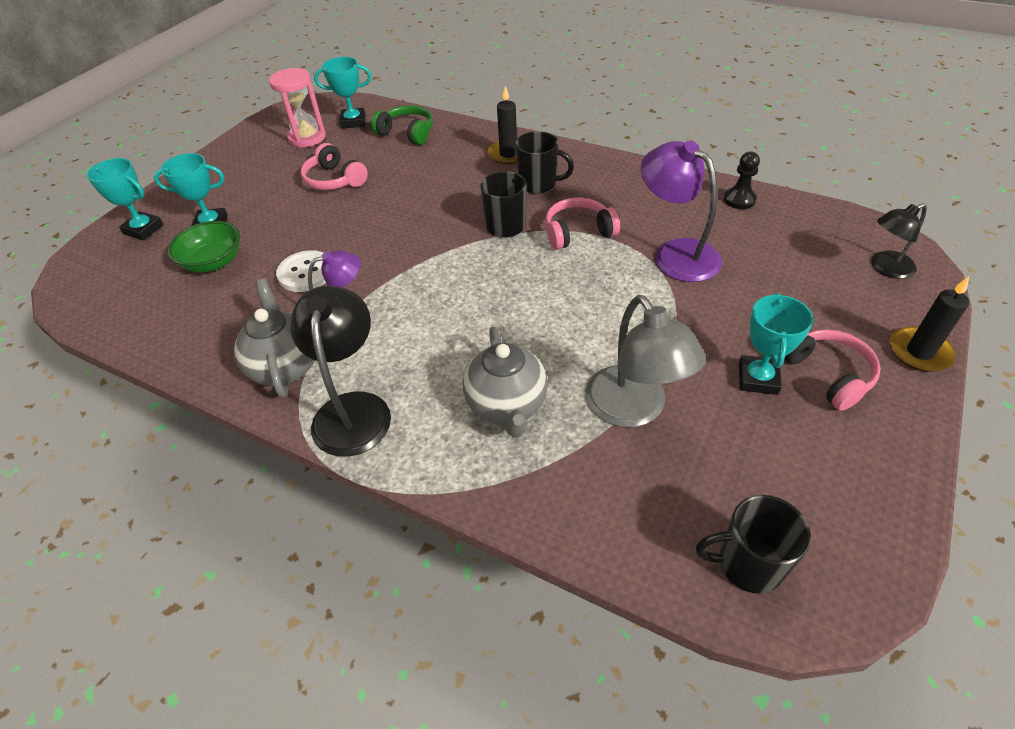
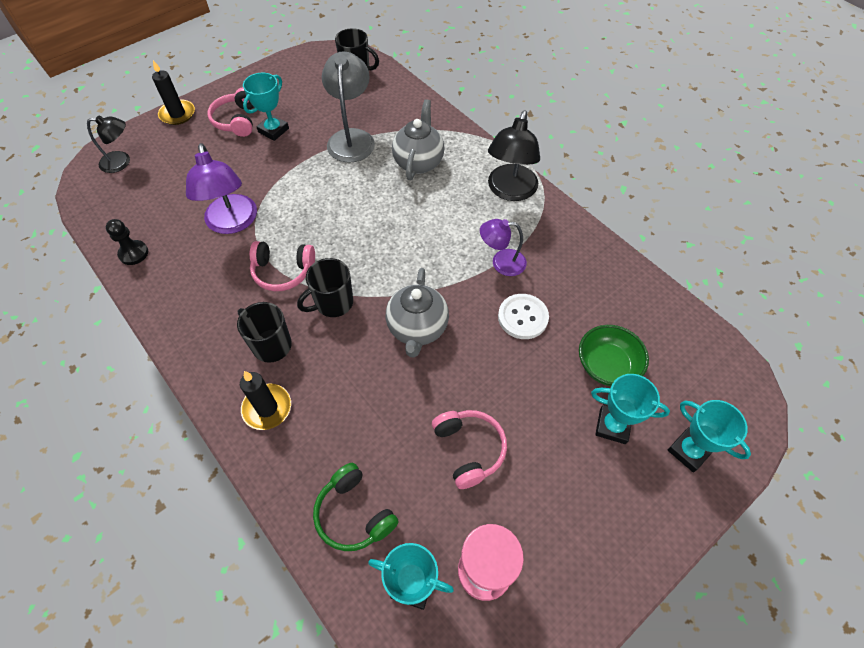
camera: 160 degrees left, 10 degrees up
grey teapot [234,279,315,398] -> grey teapot moved to [386,268,449,358]

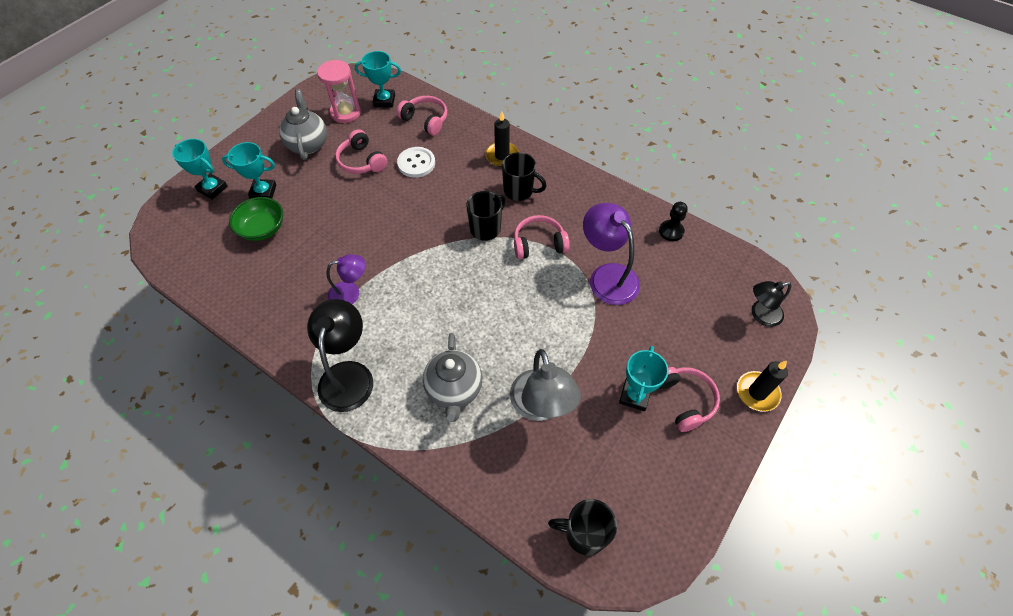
camera: 165 degrees right, 0 degrees up
green headphones [313,463,399,551] -> pink headphones [397,96,447,135]
grey teapot [386,268,449,358] -> grey teapot moved to [279,89,327,160]
white button [498,294,549,339] -> white button moved to [397,147,435,178]

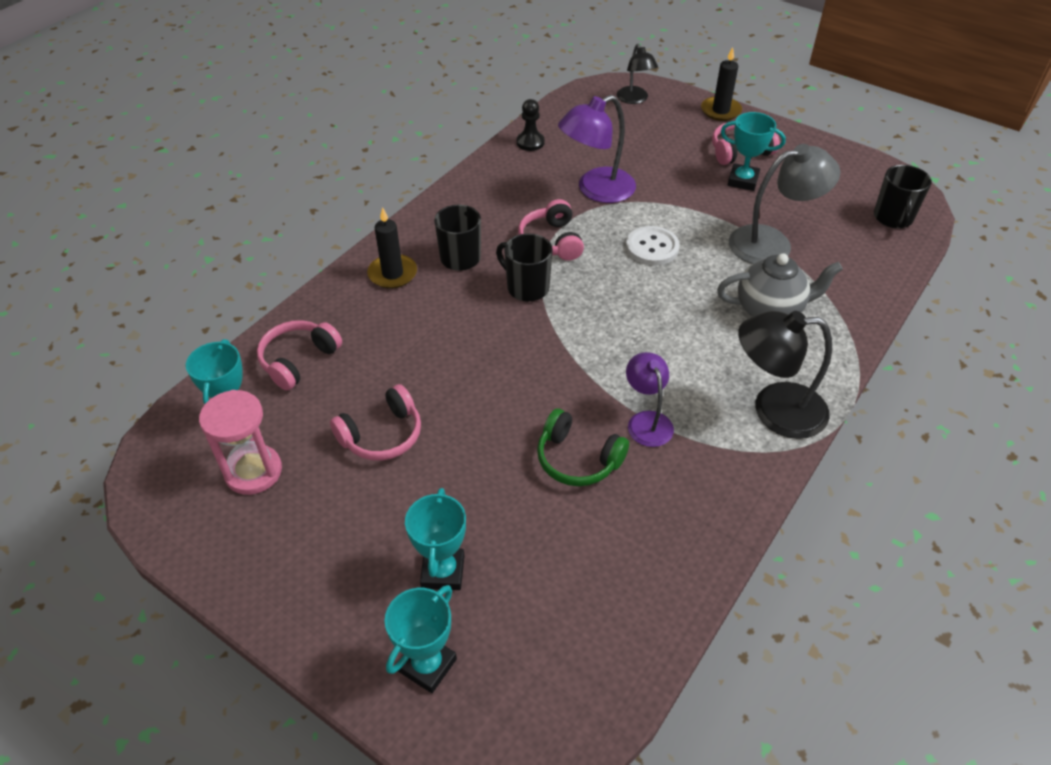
camera: 90 degrees left, 10 degrees down
green bowl [229,197,283,241] -> none
grey teapot [279,89,327,160] -> none
white button [397,147,435,178] -> white button moved to [626,226,680,265]
none -> green headphones [537,408,629,486]

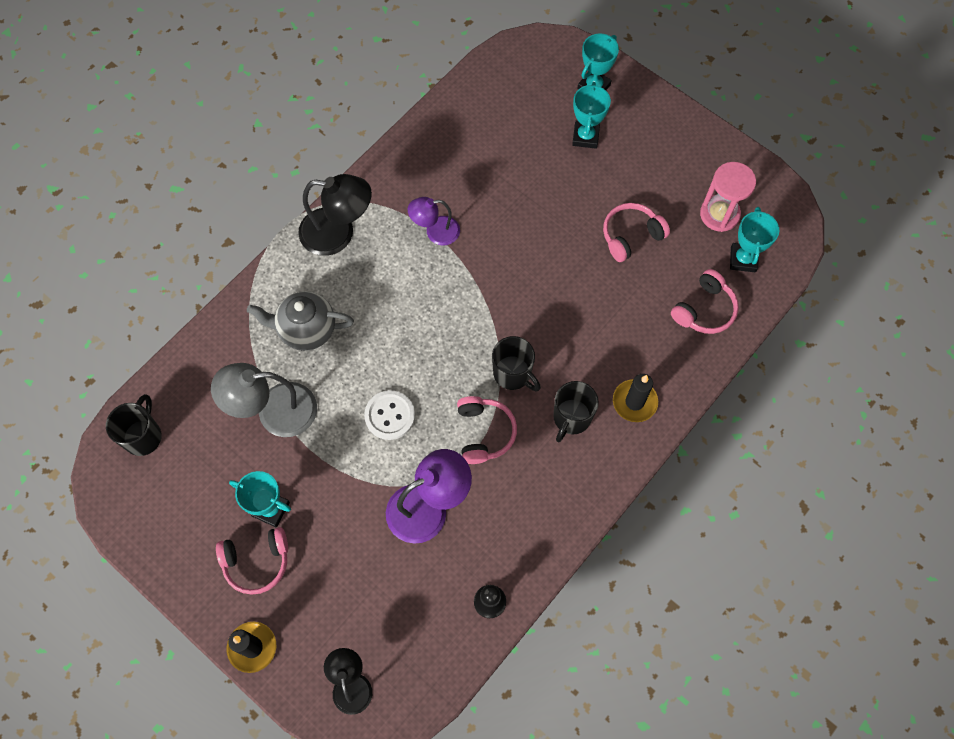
camera: 175 degrees left, 20 degrees up
green headphones [537,408,629,486] -> none
purple lamp [626,352,674,447] -> purple lamp turned 90 degrees clockwise [408,197,460,245]

